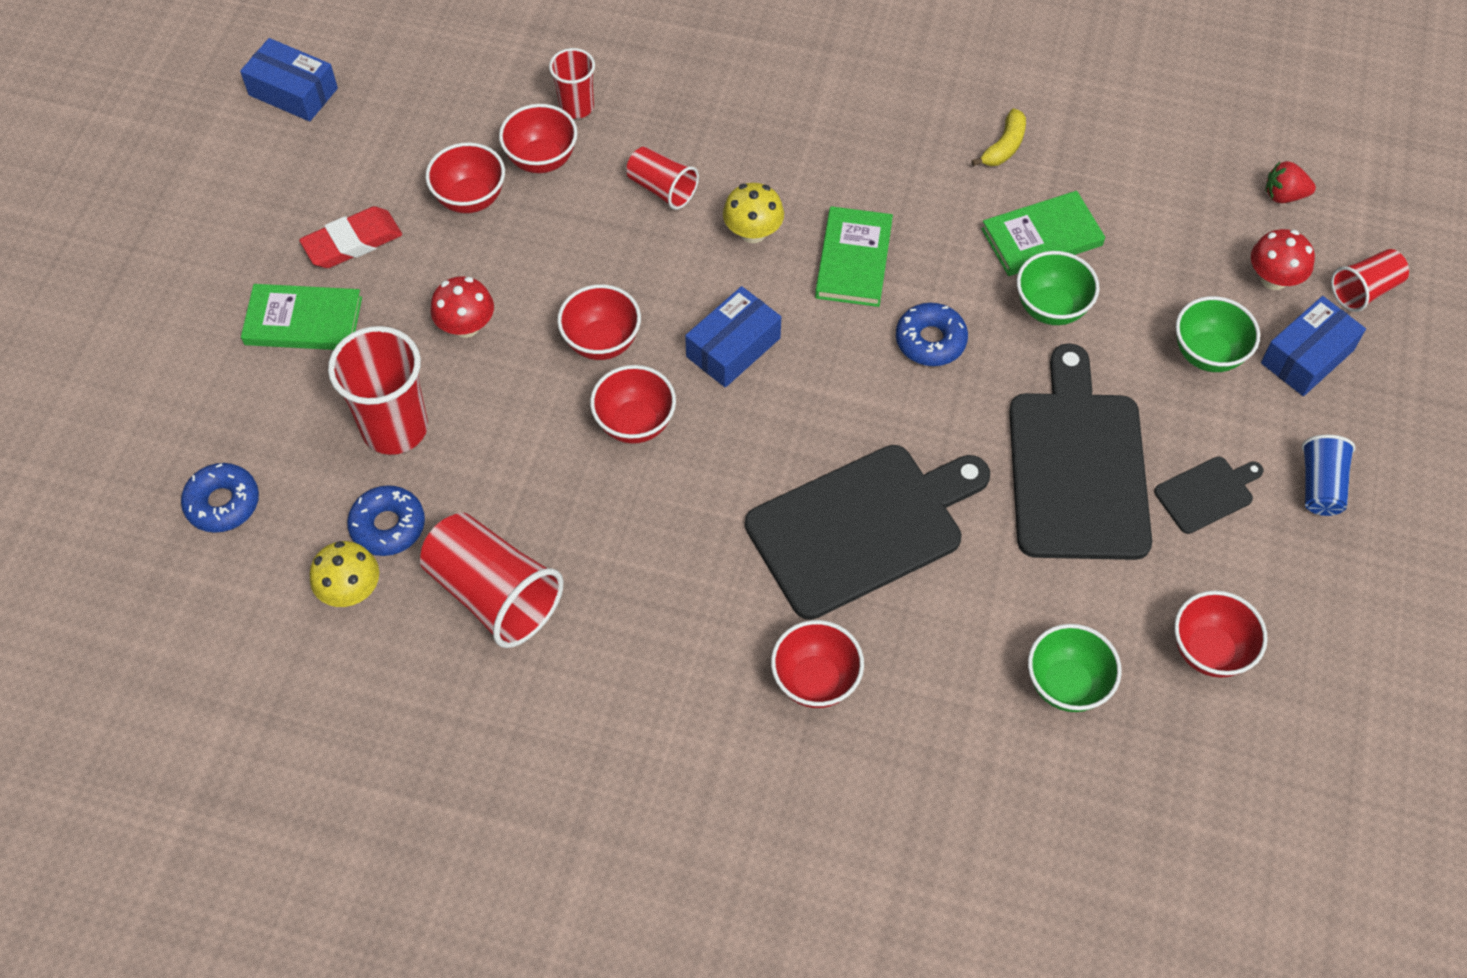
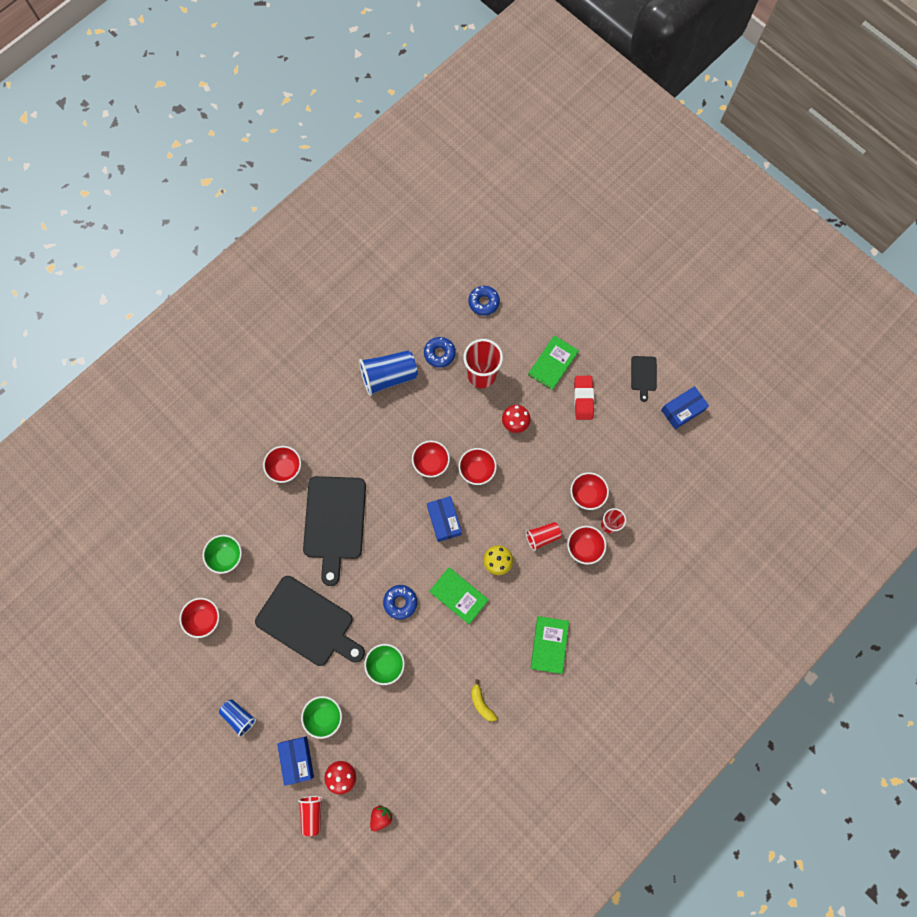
camera: 120 degrees right, 15 degrees up
yellow mushroom [310,541,379,607] -> none
red cup [420,513,563,648] -> blue cup [359,350,418,396]
red bowl [425,142,505,213] -> red bowl moved to [567,526,606,565]
green book [981,191,1105,276] -> green book moved to [531,616,569,674]
black cutting board [1154,457,1264,534] -> black cutting board moved to [631,356,657,402]

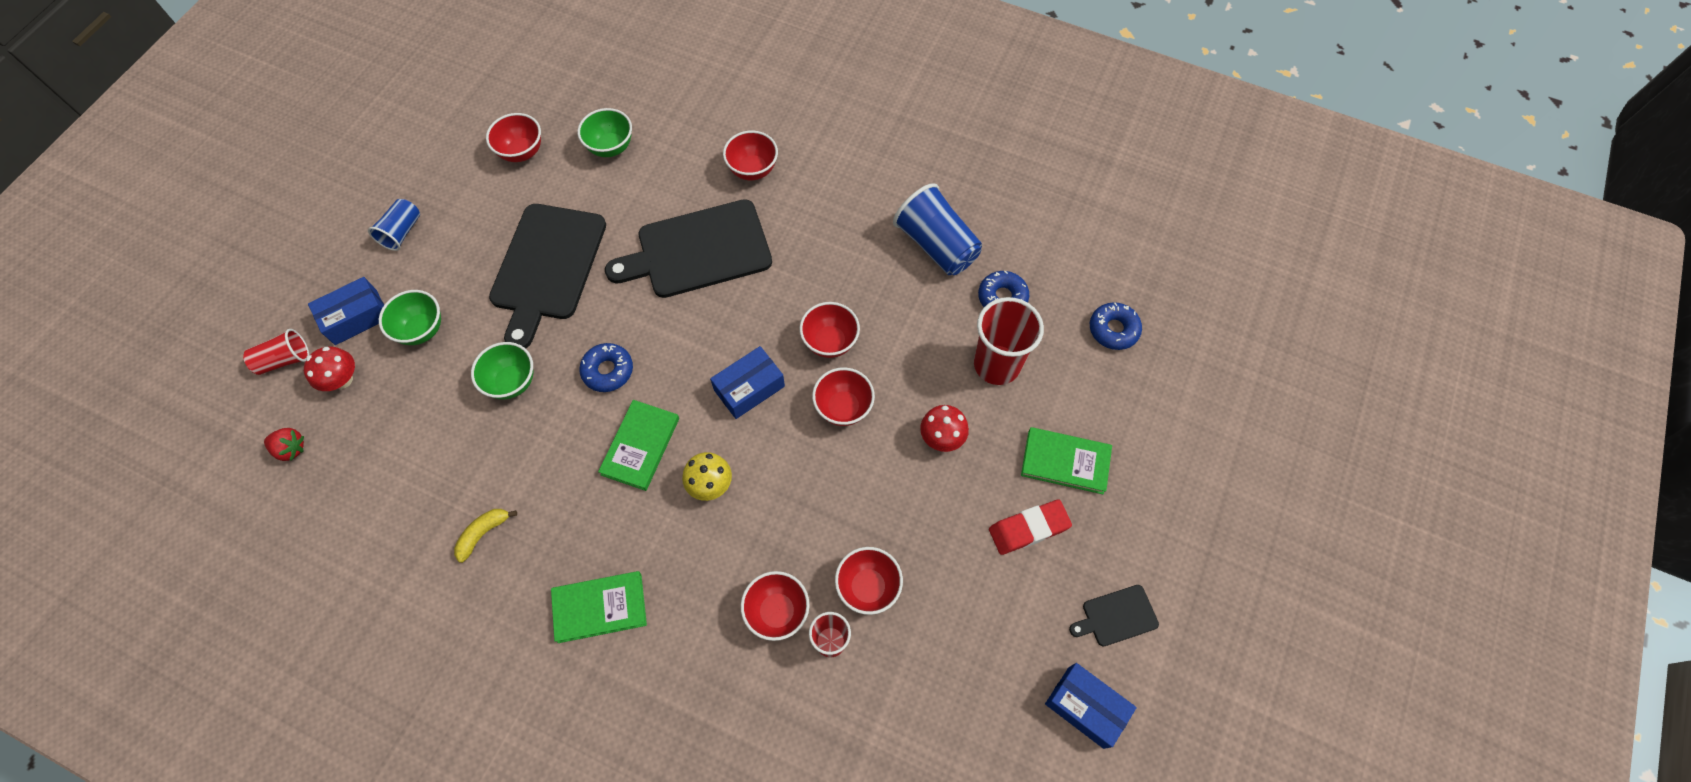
camera: 70 degrees right, 10 degrees down
red cup [526,522,562,551] -> none

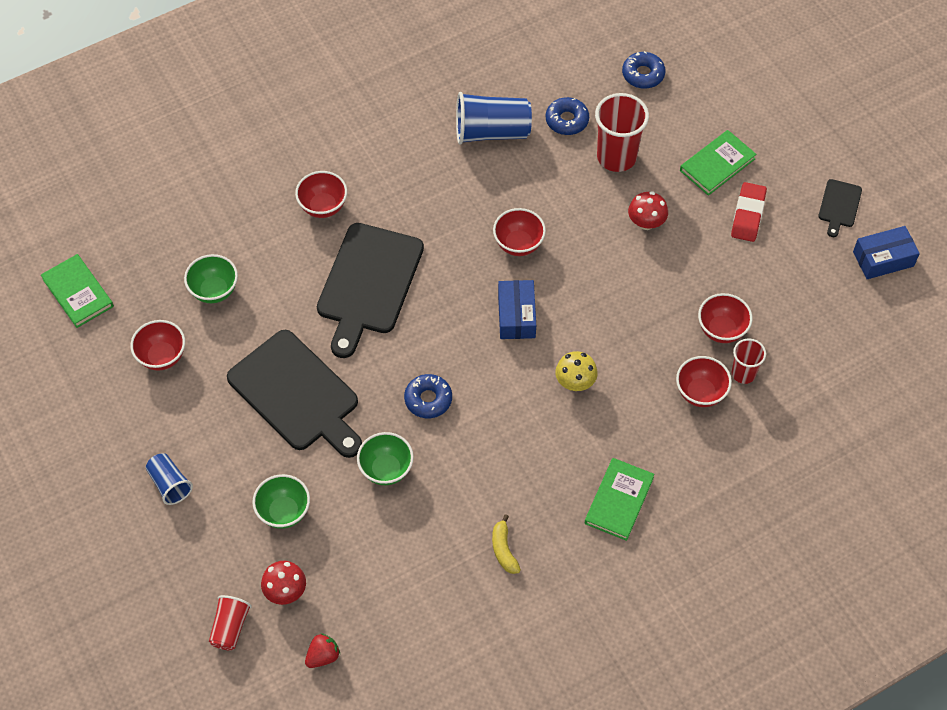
camera: 55 degrees left, 5 degrees down
blue box [308,277,384,345] -> none
green book [598,400,679,491] -> green book moved to [41,254,114,328]
red bowl [812,367,875,426] -> none

